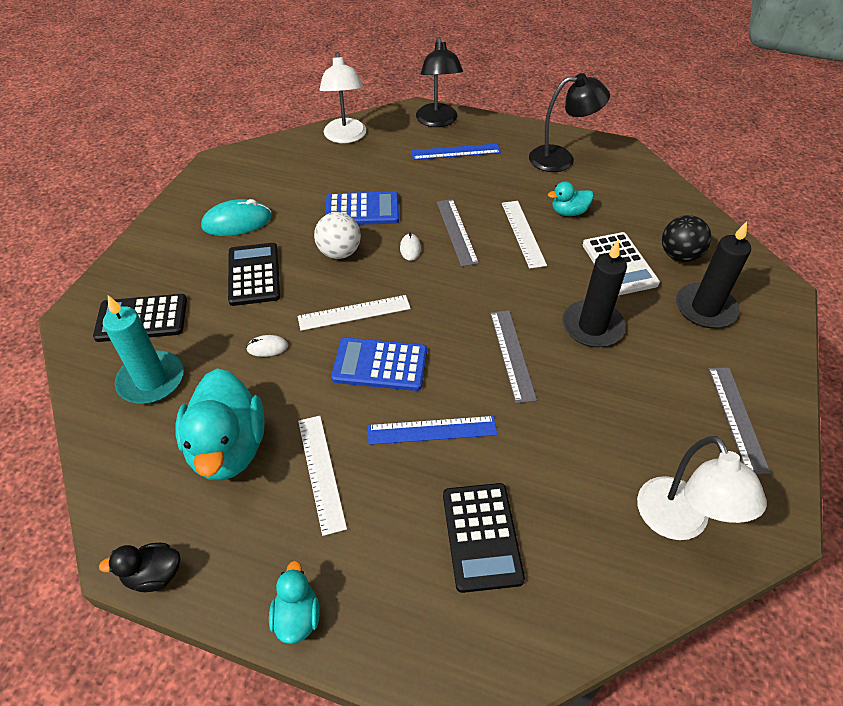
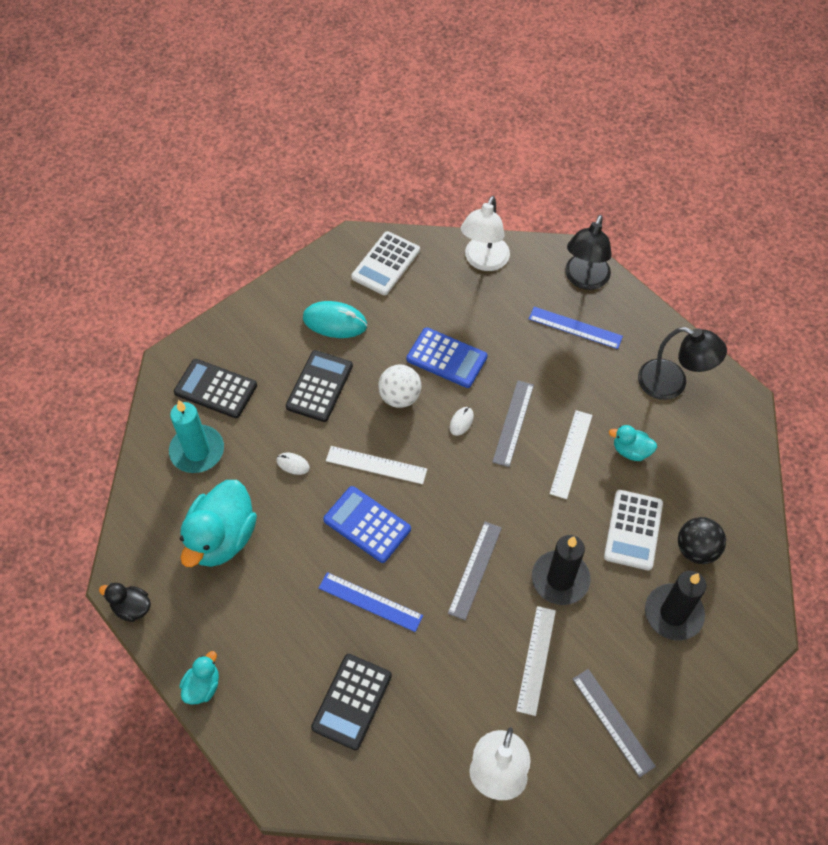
camera: 30 degrees right, 10 degrees up
white ruler [298,416,347,536] -> white ruler moved to [516,606,556,716]
grey ruler [708,368,771,474] -> grey ruler turned 60 degrees counterclockwise [573,669,656,777]
none -> white calculator [351,231,420,295]

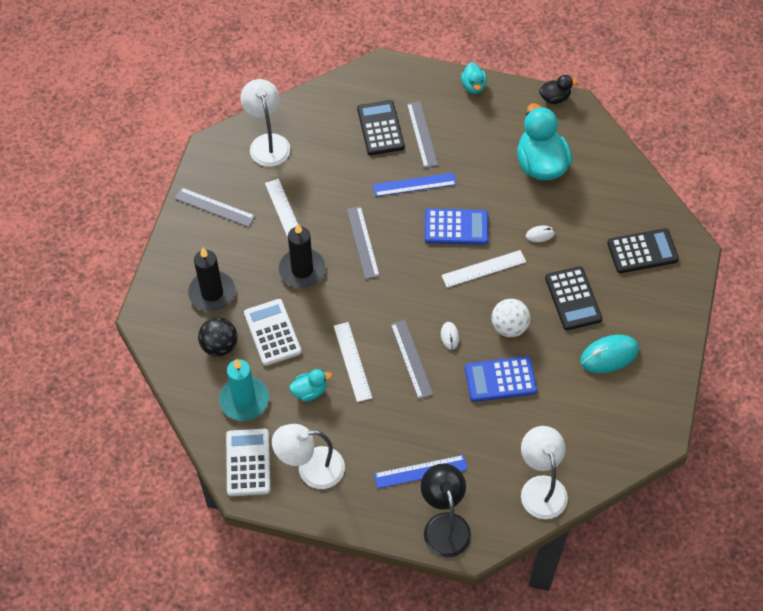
camera: 145 degrees right, 0 degrees up
turquoise candle [169,400,224,473] -> turquoise candle moved to [219,359,269,421]
white calculator [351,231,420,295] -> white calculator moved to [226,429,270,496]
black lamp [638,327,727,400] -> white lamp [272,424,345,489]
none -> grey ruler [407,101,438,168]

